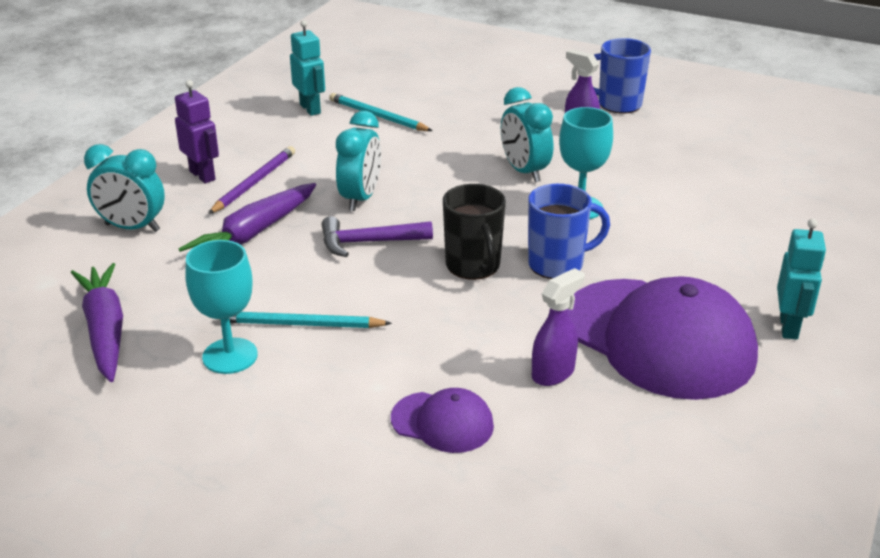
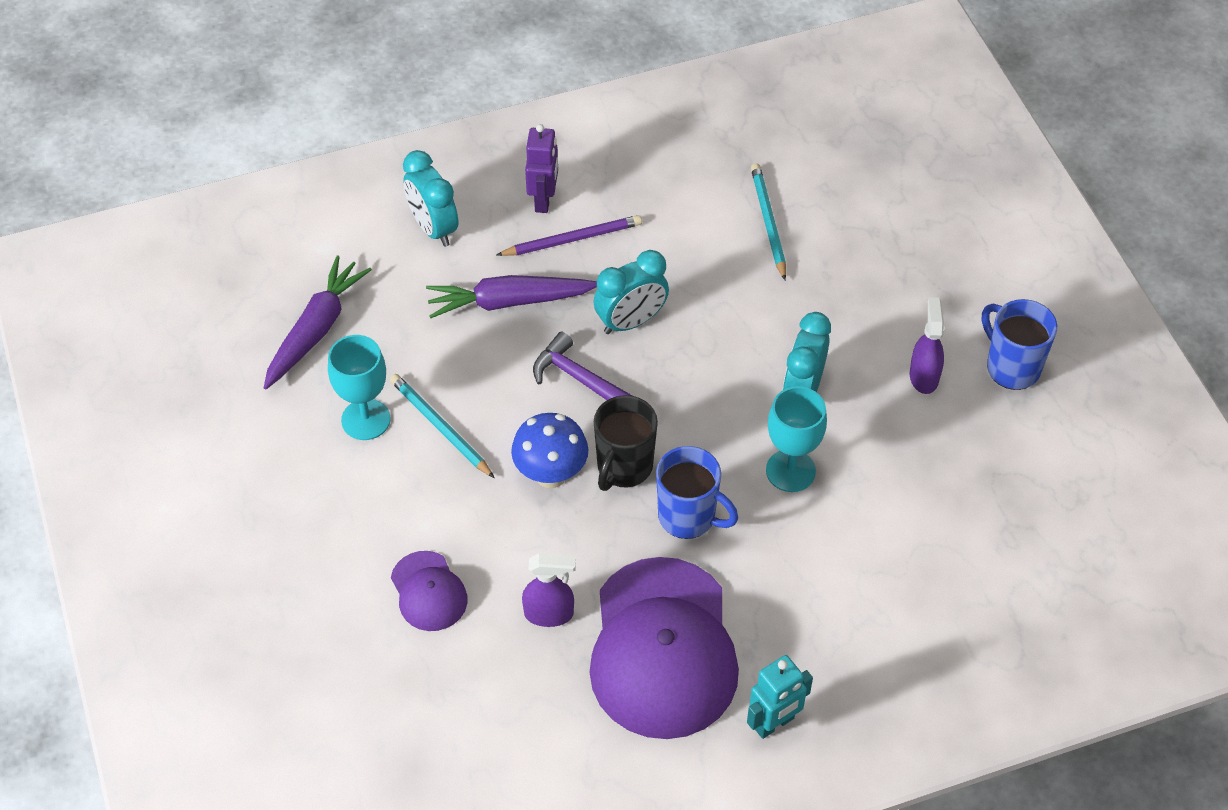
camera: 45 degrees right, 20 degrees up
turquoise robot [290,20,325,116] -> none
none -> blue mushroom [511,413,589,488]

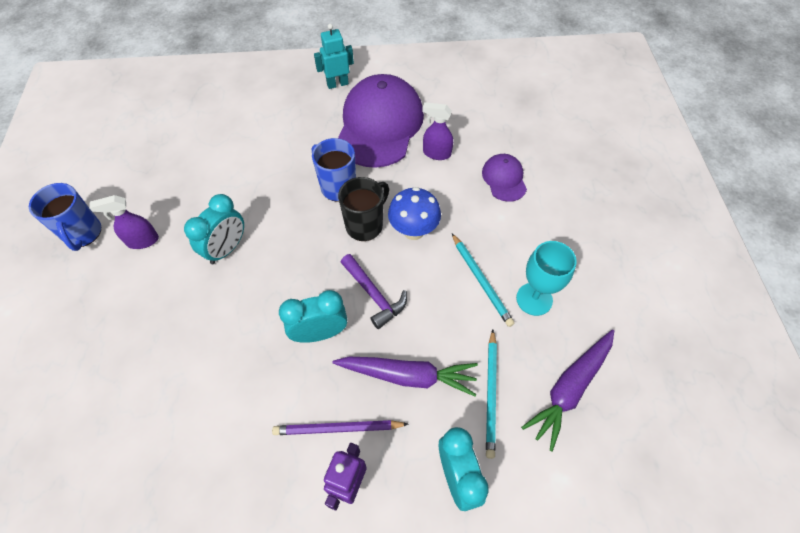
camera: 165 degrees left, 5 degrees up
turquoise pencil [751,163,786,280] -> turquoise pencil moved to [486,330,497,459]
turquoise goblet [766,386,827,492] -> none
purple spray bottle [910,298,945,394] -> purple spray bottle turned 60 degrees clockwise [89,195,159,249]

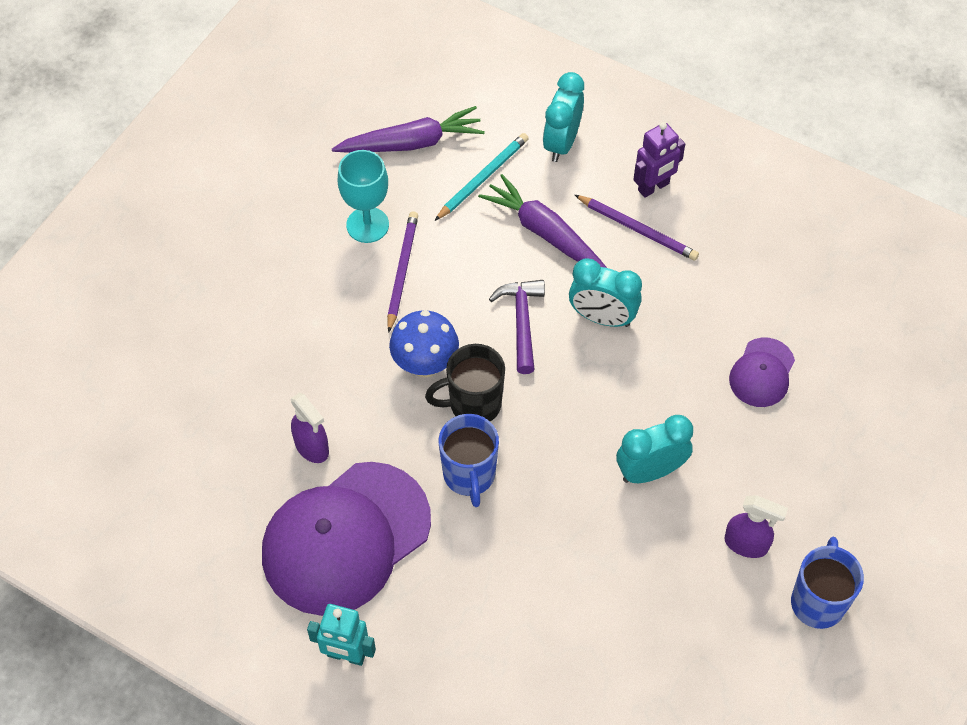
camera: 145 degrees left, 0 degrees up
turquoise pencil [452,234,514,327] -> purple pencil [387,212,418,333]
purple cap [482,154,527,202] -> purple cap moved to [729,338,795,407]

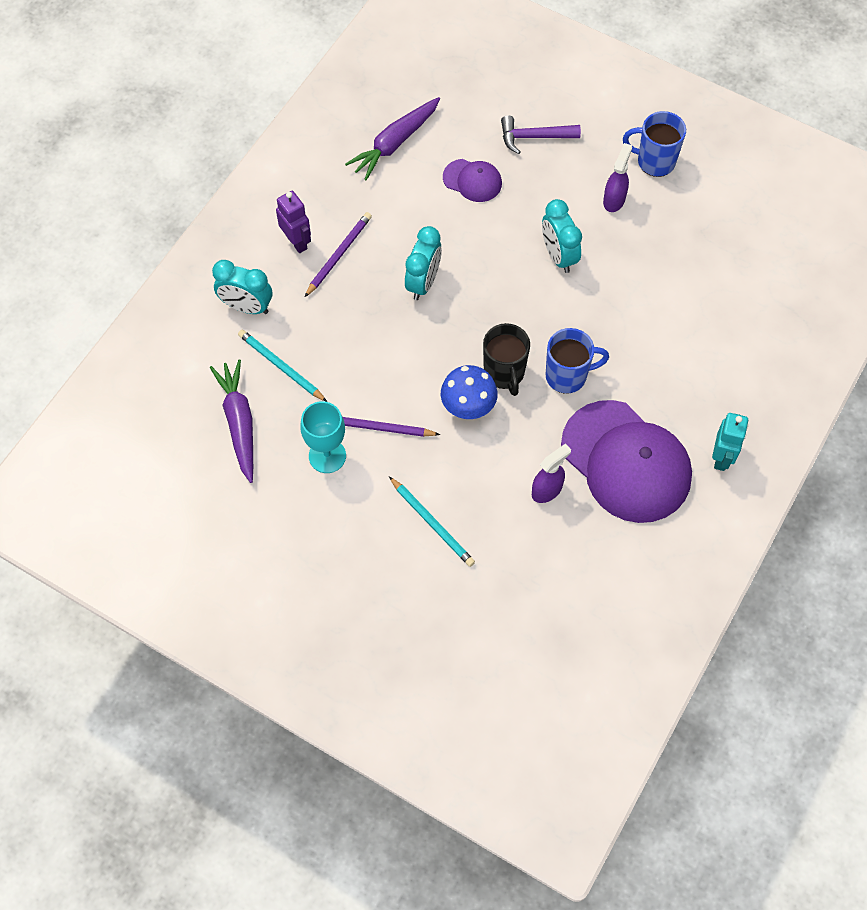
camera: 90 degrees left, 5 degrees up
purple carrot [478,174,607,268] -> purple carrot moved to [345,97,440,180]
purple hammer [489,280,545,374] -> purple hammer moved to [501,115,581,154]
none -> turquoise pencil [389,476,475,567]

